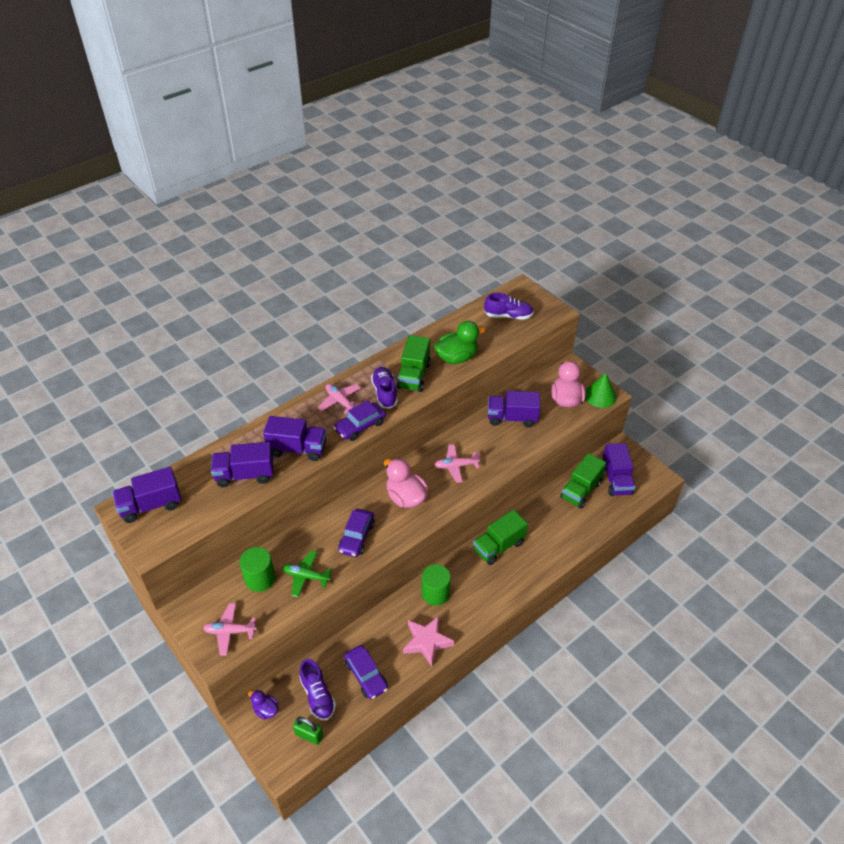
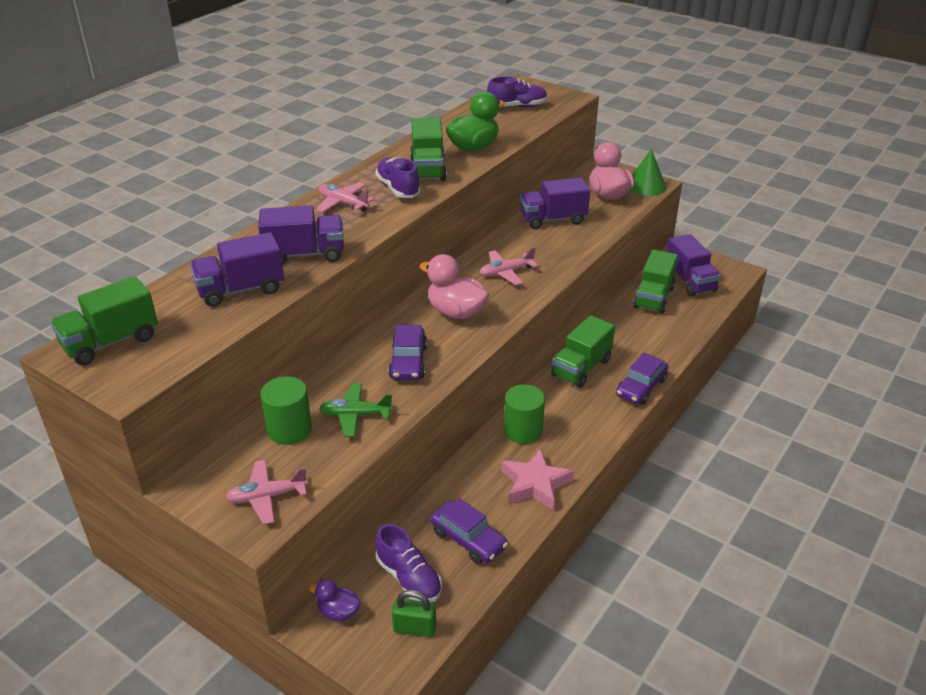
camera: 15 degrees left, 10 degrees down
purple truck [112,467,181,523] -> green truck [50,276,158,365]
purple car [333,400,386,441] -> purple car moved to [616,352,669,405]

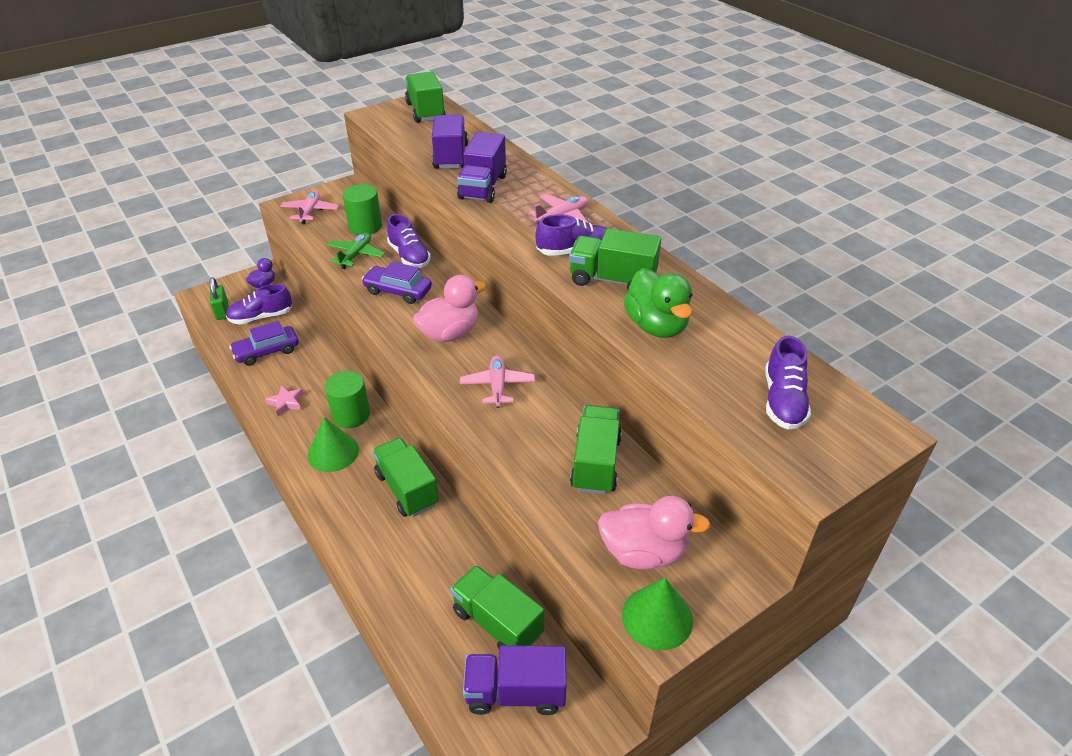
camera: 110 degrees right, 5 degrees up
green padlock [392,590,436,637] -> green padlock turned 45 degrees counterclockwise [210,277,228,320]
pink star [502,448,574,510] -> pink star [265,385,304,416], size x0.58
purple truck [520,178,590,229] -> green truck [570,405,622,495]
purple car [616,352,669,405] -> none
none -> green cone [308,417,359,472]
none -> purple shoe [387,214,431,268]

